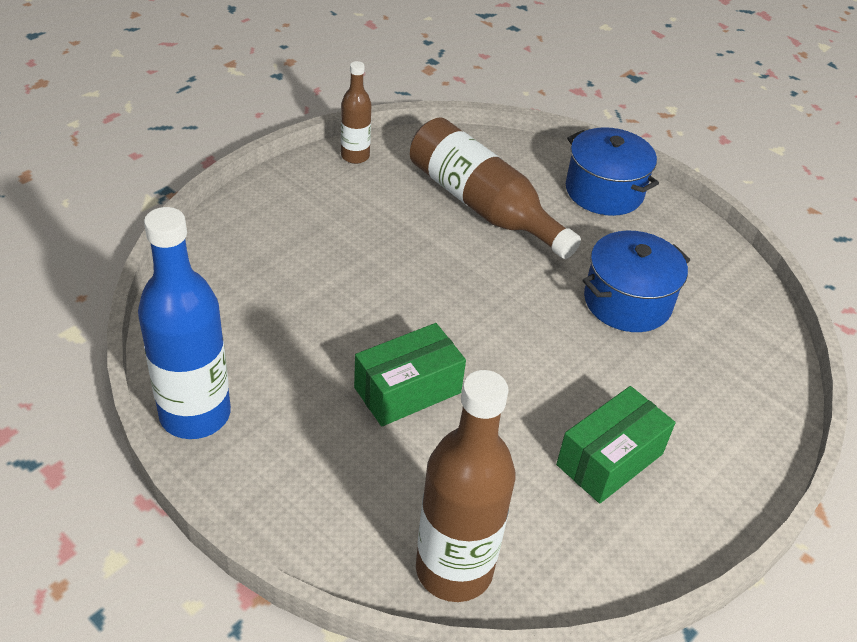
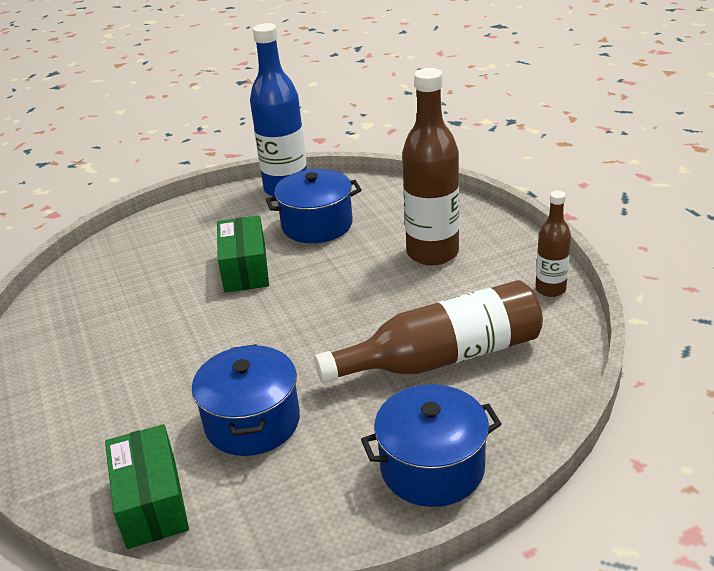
camera: 120 degrees right, 10 degrees down
brown bottle [416,370,515,602] -> brown bottle moved to [402,68,459,265]
green box [556,386,676,504] -> green box moved to [105,424,189,549]
none -> blue pot [266,169,362,243]

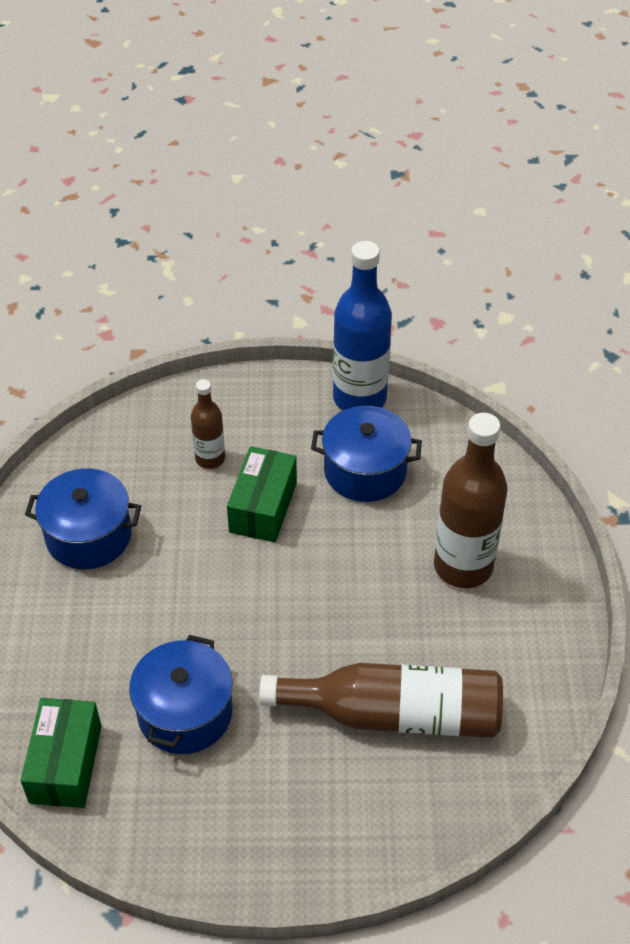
camera: 20 degrees right, 15 degrees up
blue pot [361,384,501,507] -> blue pot moved to [25,469,141,569]
brown bottle [535,191,571,297] -> brown bottle moved to [191,379,225,469]

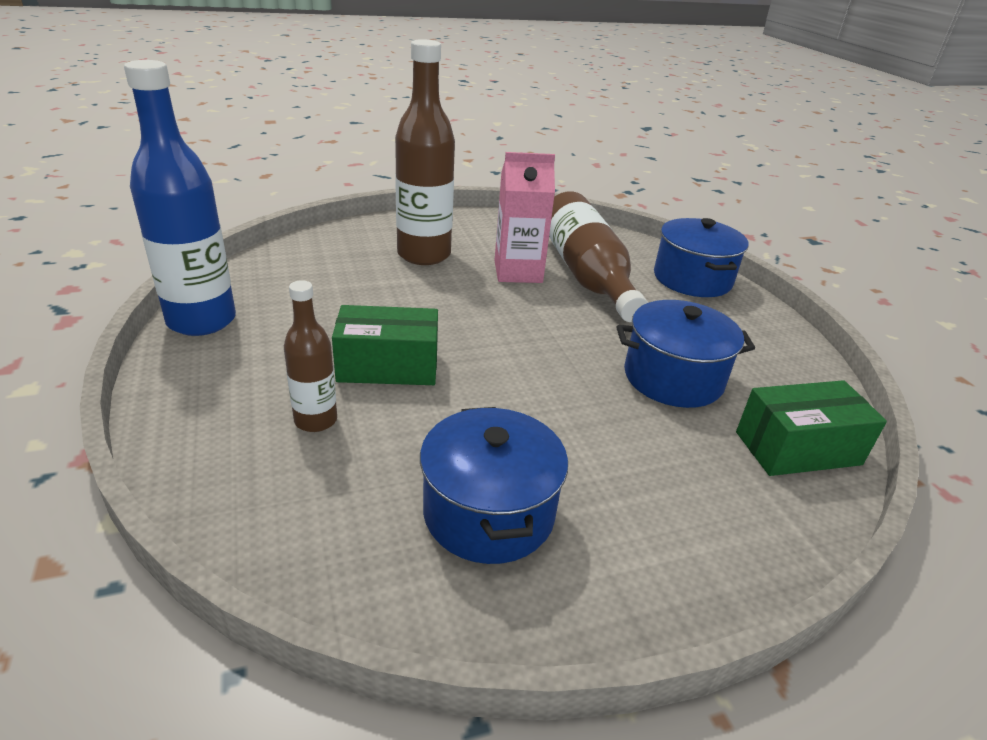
camera: 110 degrees left, 15 degrees down
blue pot [311,406,422,502] -> blue pot moved to [654,218,748,297]
none -> pink carton [494,152,555,283]

